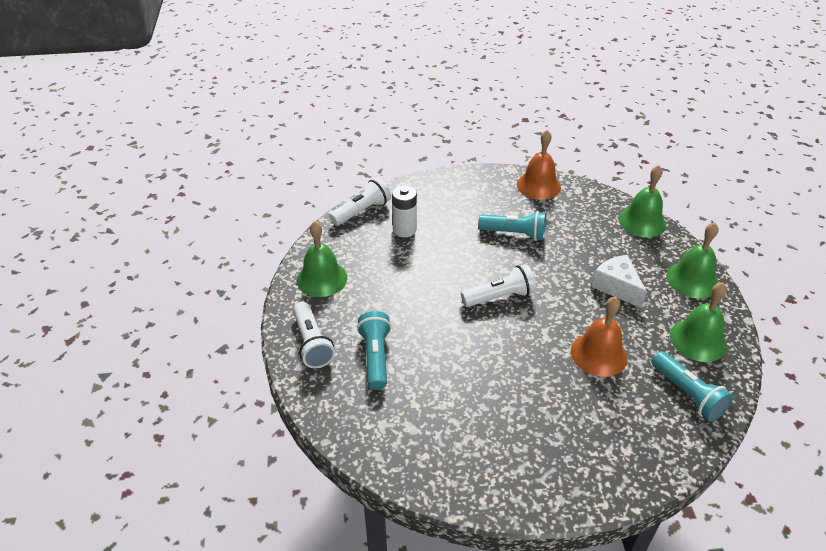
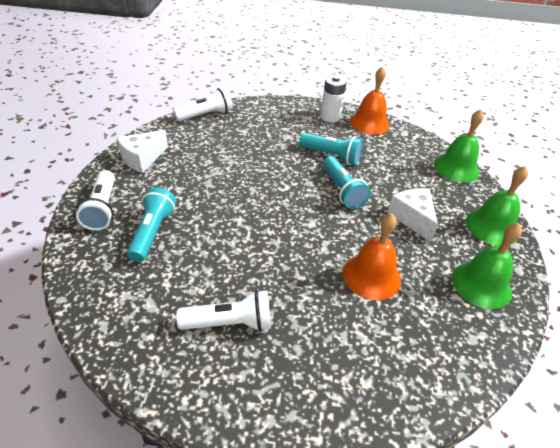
camera: 10 degrees right, 0 degrees up
green bell [297,221,347,297] -> white cheese [117,130,168,173]
white battery [392,185,417,237] -> white battery moved to [320,76,347,123]
white flashlight [461,264,536,307] -> white flashlight moved to [176,290,271,332]
turquoise flashlight [651,351,733,422] -> turquoise flashlight moved to [323,156,371,209]

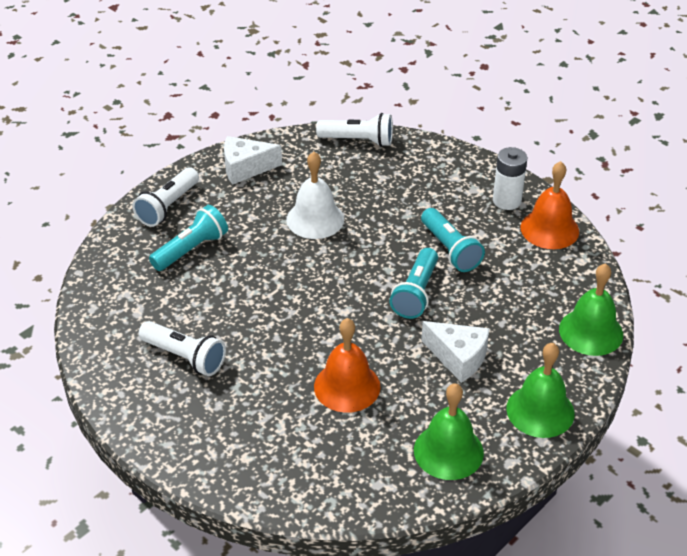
camera: 40 degrees right, 0 degrees up
white cheese [387,188,438,242] -> white cheese turned 105 degrees clockwise [421,321,490,383]
none -> white bell [286,152,344,239]

